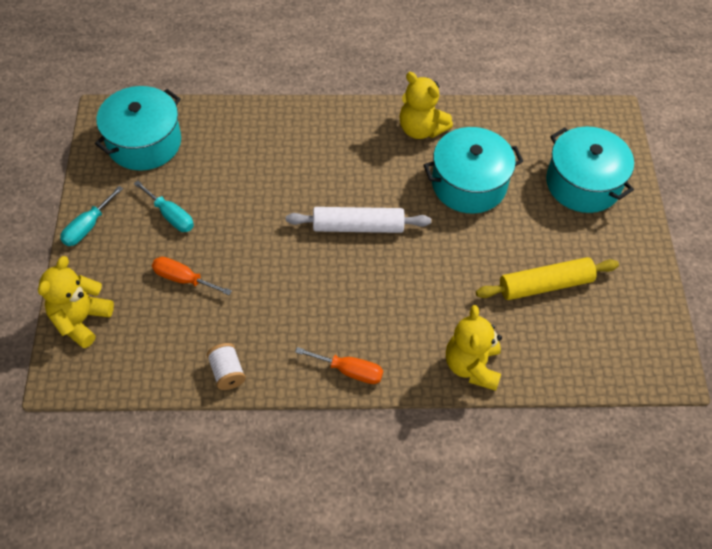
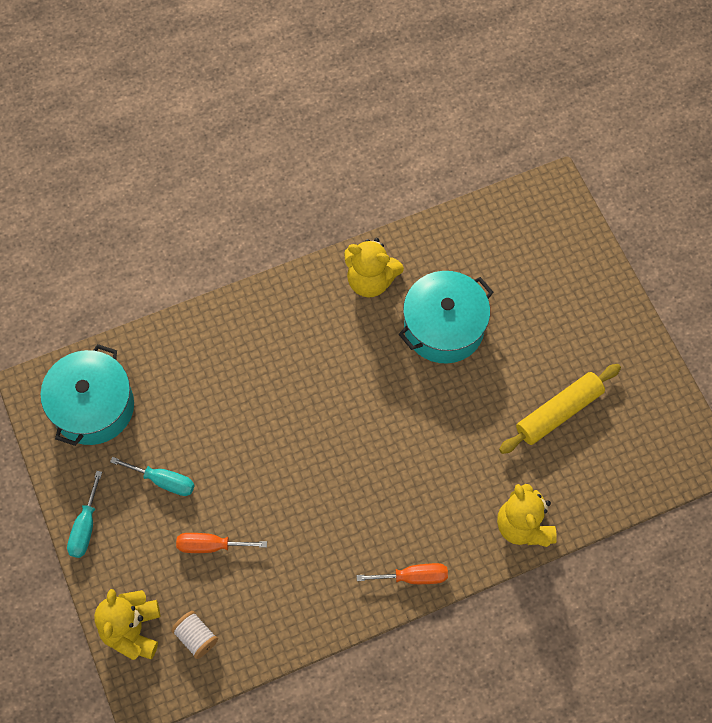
camera: 20 degrees left, 10 degrees up
white spool [207,343,246,390] -> white spool moved to [171,611,218,659]
white rolling pin [286,207,431,233] -> none
turquoise pot [546,127,634,213] -> none

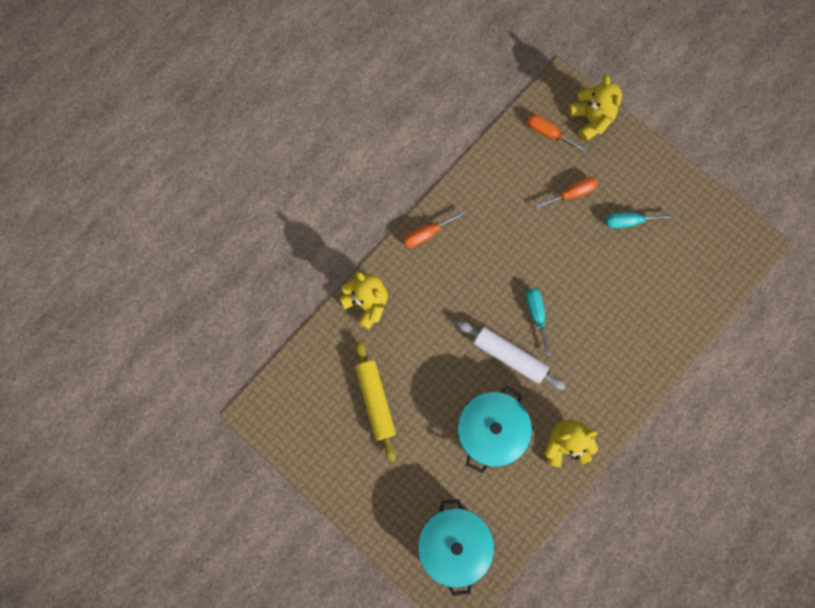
camera: 155 degrees right, 10 degrees up
turquoise pot [40,344,134,446] -> turquoise pot moved to [418,499,494,596]
turquoise screwdriver [67,471,102,558] -> turquoise screwdriver moved to [526,288,552,356]
white spool [171,611,218,659] -> orange screwdriver [527,114,587,153]
yellow rolling pin [499,364,621,454] -> yellow rolling pin turned 45 degrees counterclockwise [355,340,396,462]
none -> white rolling pin [457,321,566,390]

